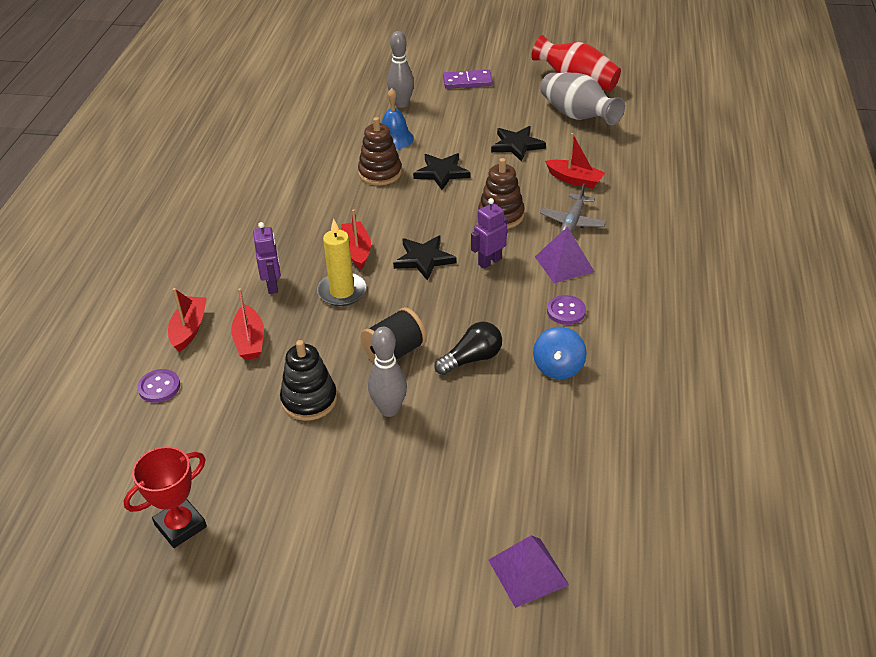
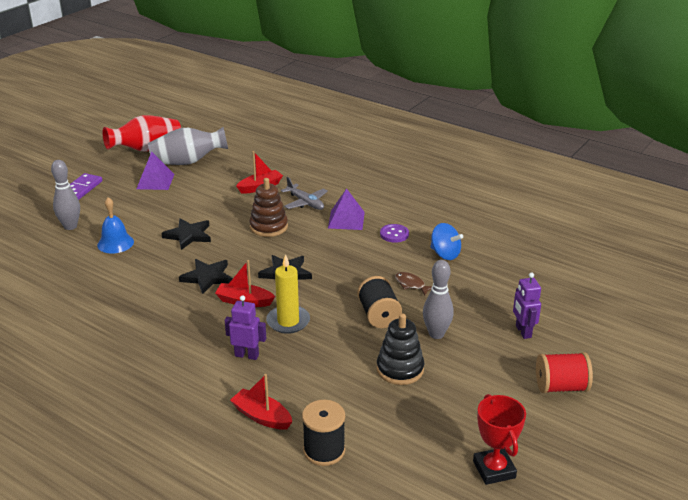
camera: 65 degrees left, 10 degrees down
purple button [137,369,180,403] -> black spool [302,400,345,466]
red boat [231,288,264,360] -> none
brown stacking toy [358,117,402,185] -> none
black light bulb [434,322,502,375] -> brown fish [395,272,432,295]
purple robot [471,198,508,269] -> purple robot moved to [513,272,541,339]
purple pyramid [488,535,569,608] -> purple pyramid moved to [136,152,175,190]
black star [491,126,546,162] -> black star moved to [179,259,233,294]
none -> red spool [536,352,593,393]

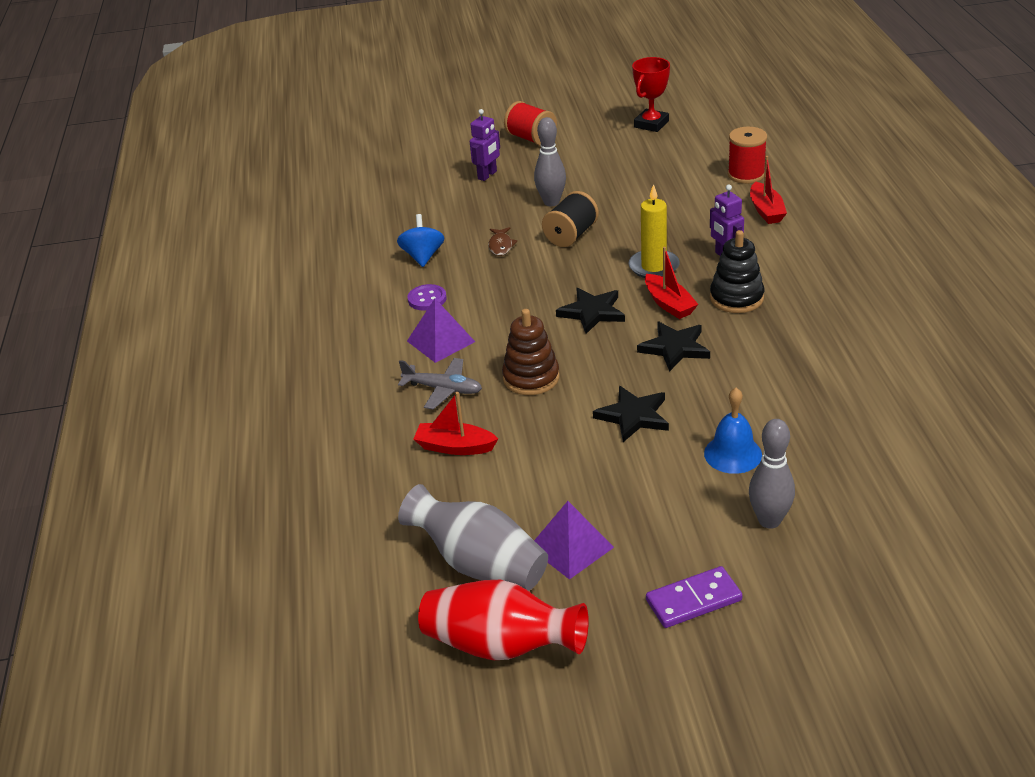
camera: 130 degrees left, 5 degrees up
grey plane [281,177,328,210] -> grey plane turned 105 degrees clockwise [398,358,482,409]
black spool [302,400,345,466] -> red spool [728,127,767,184]
black stacking toy [377,313,424,385] -> black stacking toy moved to [710,230,764,313]

